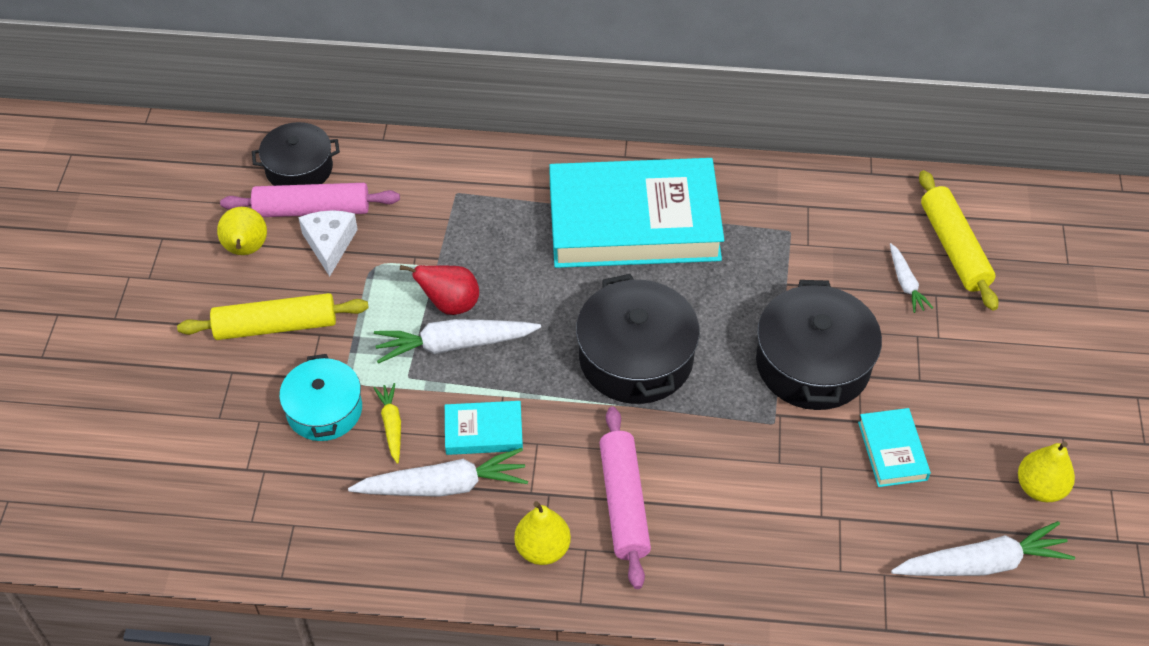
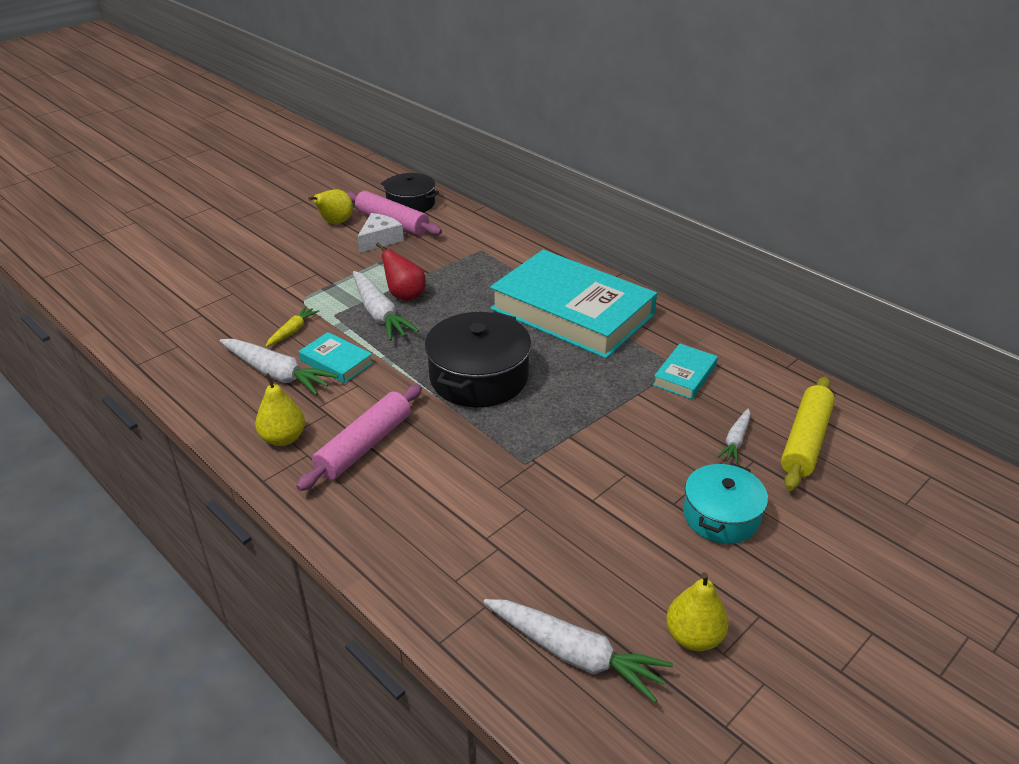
camera: 40 degrees right, 15 degrees down
yellow rolling pin [177,293,369,340] -> none
turquoise pot [279,354,362,441] -> turquoise pot moved to [683,463,768,544]
white carrot [374,319,541,364] -> white carrot turned 150 degrees counterclockwise [353,271,419,341]
black pot [756,280,882,410] -> none
turquoise book [858,408,931,487] -> turquoise book moved to [653,343,718,399]

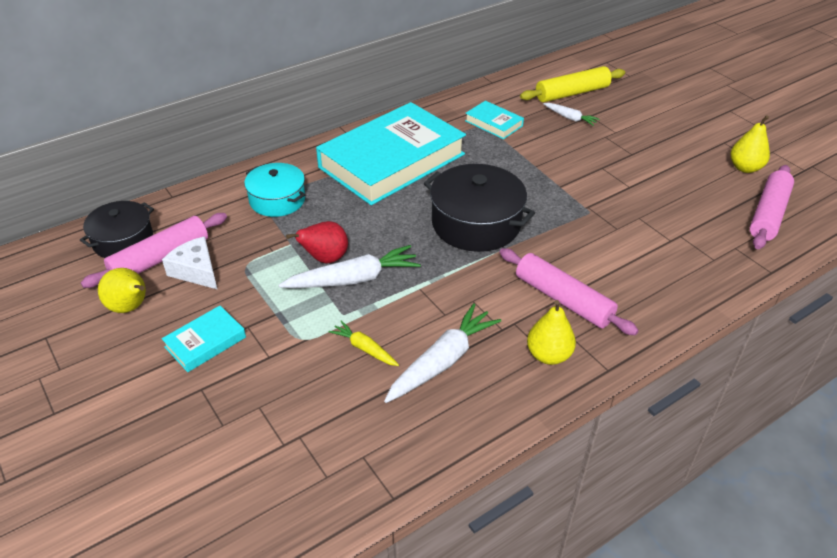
camera: 80 degrees left, 5 degrees up
turquoise book [299,332,373,384] -> turquoise book moved to [162,306,246,372]
white carrot [483,599,673,703] -> pink rolling pin [750,165,794,249]
turquoise pot [683,463,768,544] -> turquoise pot moved to [244,163,305,217]
yellow rolling pin [781,377,835,491] -> yellow rolling pin turned 60 degrees counterclockwise [520,66,625,102]

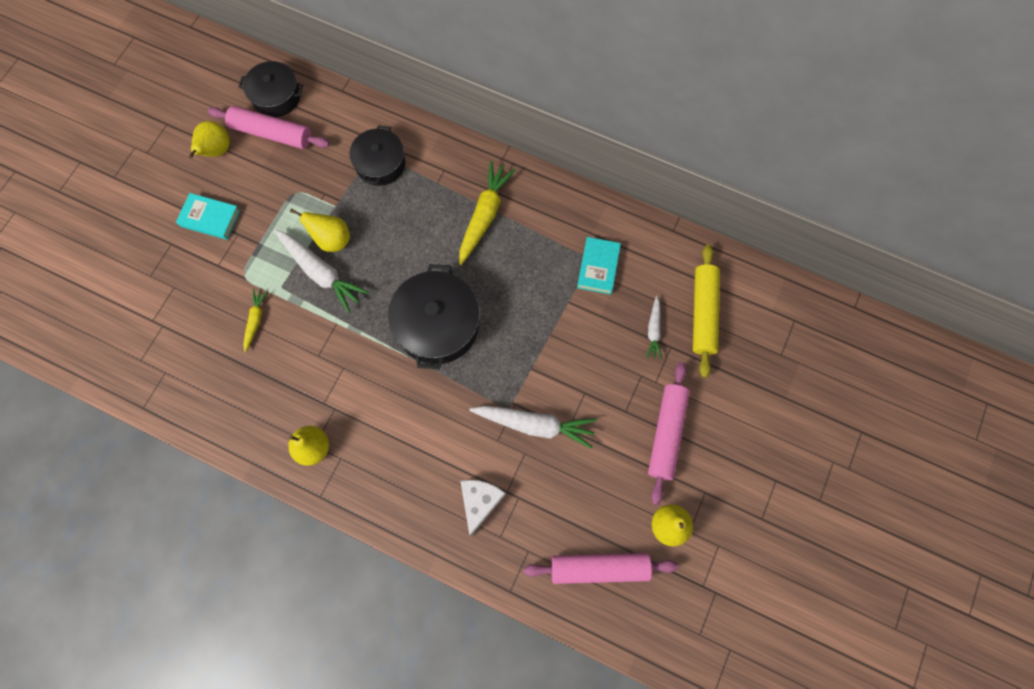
camera: 60 degrees right, 30 degrees up
white cheese [162,236,217,289] -> white cheese moved to [460,480,506,536]
turquoise pot [244,163,305,217] -> black pot [350,125,405,186]
red pear [286,221,348,264] -> yellow pear [290,208,350,252]
turquoise book [316,102,466,205] -> yellow carrot [459,161,516,265]
white carrot [384,303,501,403] -> white carrot moved to [469,406,597,449]
pink rolling pin [499,248,639,335] -> pink rolling pin moved to [648,362,690,505]
yellow rolling pin [520,66,625,102] -> yellow rolling pin turned 60 degrees clockwise [693,244,720,378]

